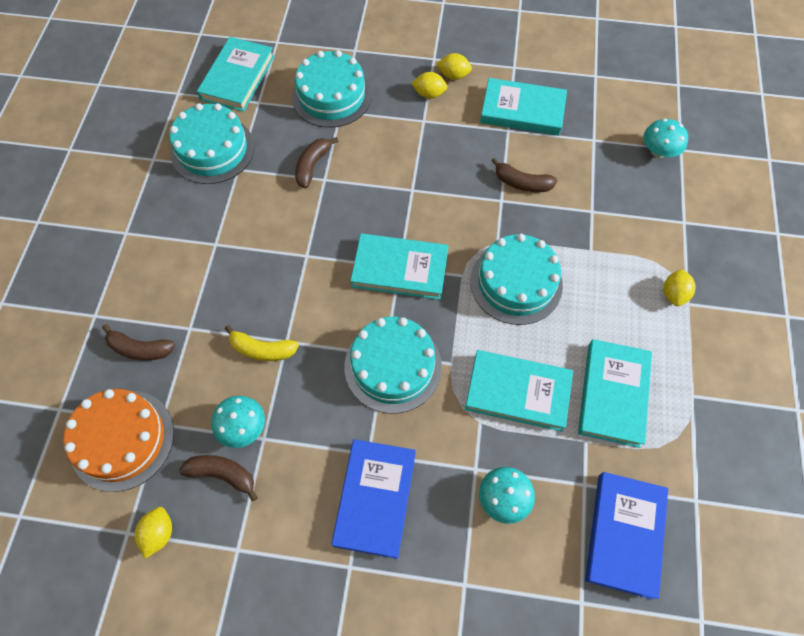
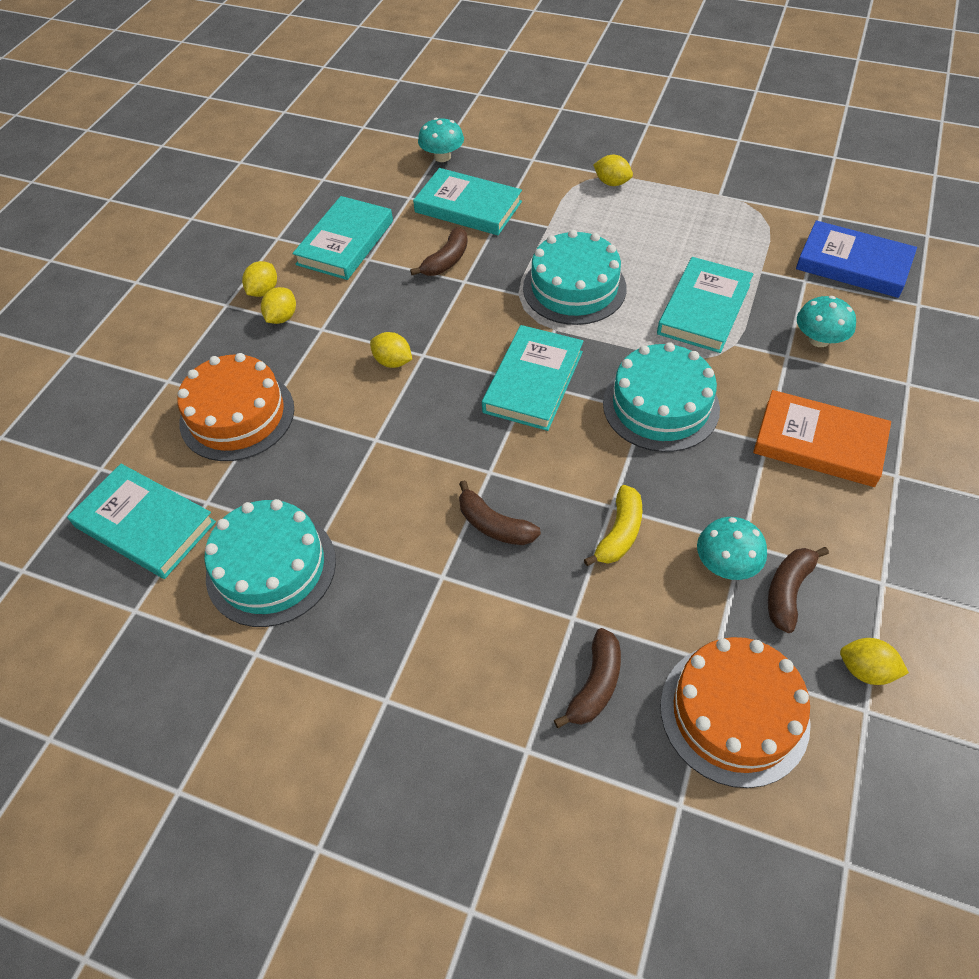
camera: 75 degrees left, 10 degrees down
turquoise cake [292,50,371,128] -> orange cake [177,353,294,461]
brown banana [295,137,338,189] -> brown banana moved to [459,480,541,545]
blue book [331,439,416,559] -> orange book [753,390,891,487]
turquoise book [578,339,652,448] -> turquoise book moved to [413,168,522,235]
none -> yellow lemon [370,332,412,368]

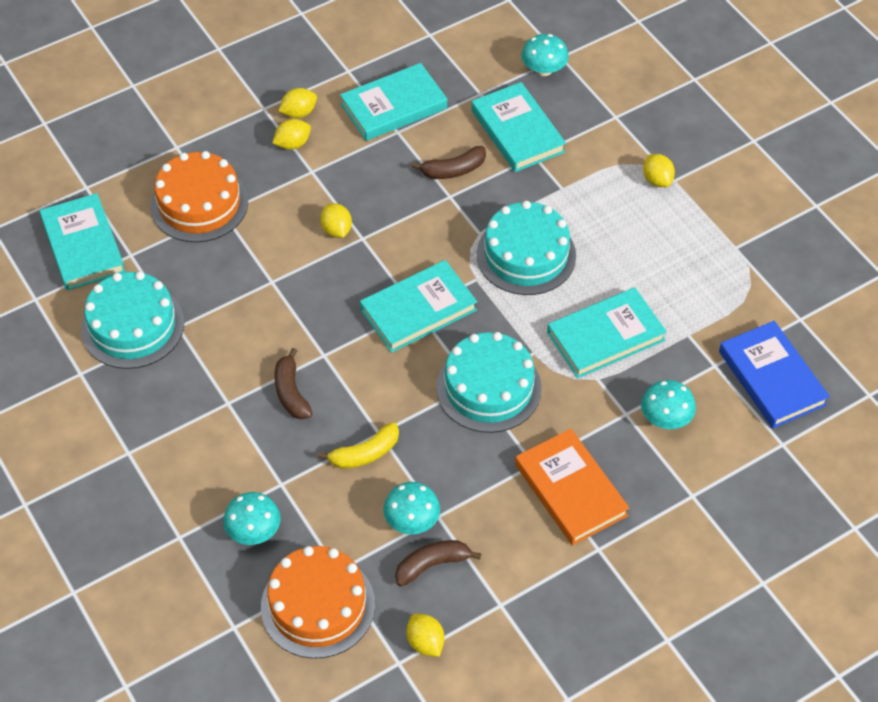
camera: 35 degrees right, 0 degrees up
brown banana [554,628,621,728] -> turquoise mushroom [223,492,281,545]

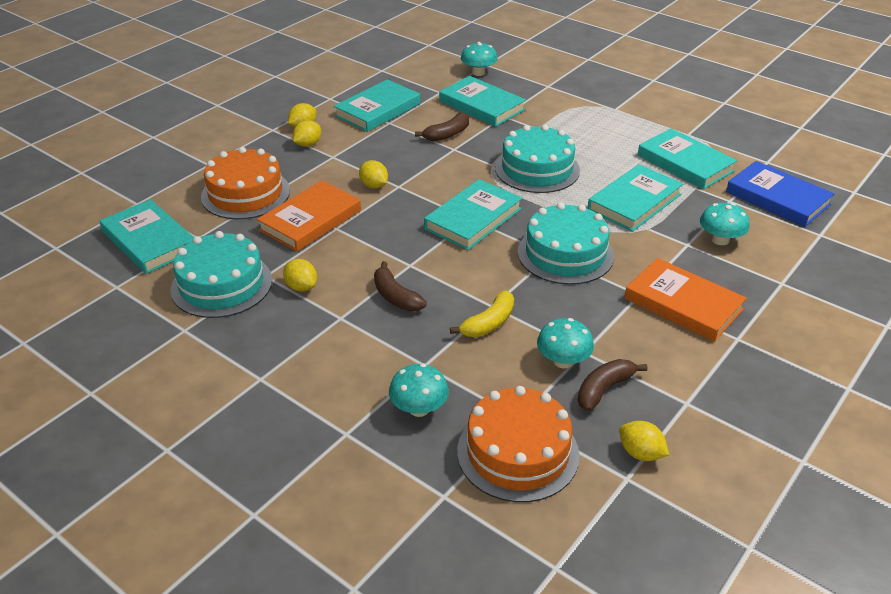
camera: 20 degrees left, 15 degrees down
yellow lemon [643,154,675,187] -> yellow lemon moved to [283,259,317,291]
none -> orange book [257,180,361,252]
none -> turquoise book [638,128,737,189]

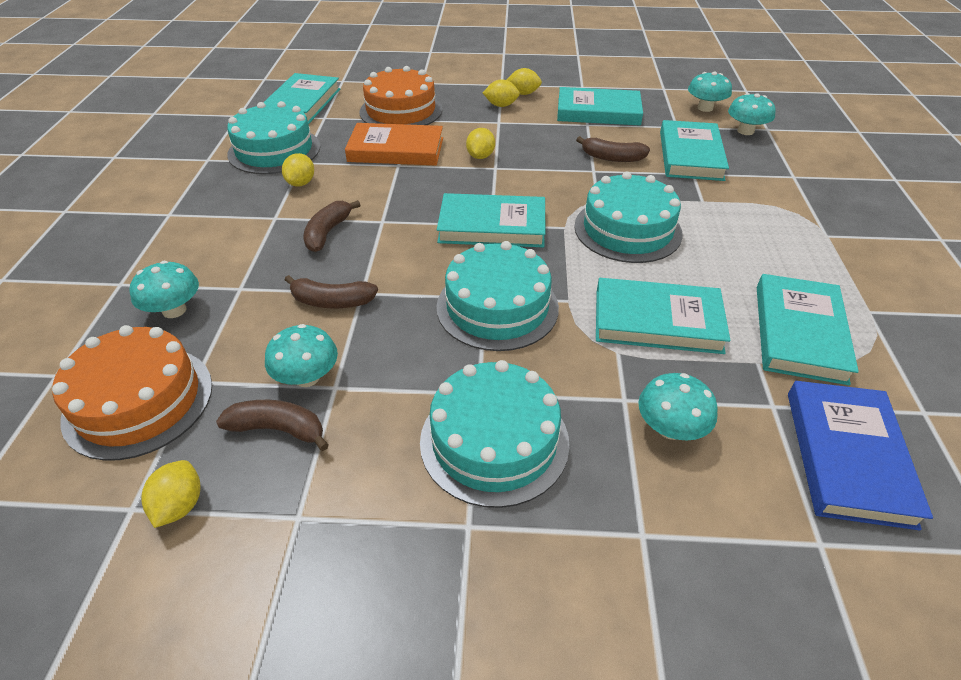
camera: 55 degrees right, 5 degrees up
yellow banana [450,290,514,337] -> brown banana [285,275,378,308]
orange book [624,258,747,342] -> turquoise cake [420,360,569,508]
none -> turquoise mushroom [688,71,732,112]

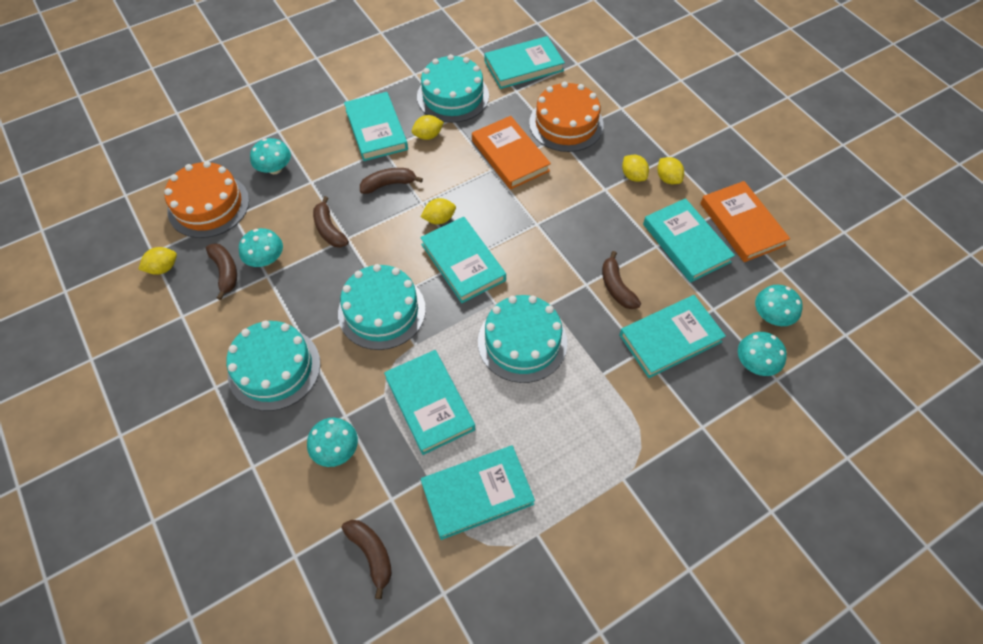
camera: 55 degrees right, 15 degrees up
yellow lemon [466,128,495,159] -> yellow lemon moved to [421,198,456,224]
blue book [788,381,933,530] -> brown banana [342,520,392,599]
none -> turquoise book [344,92,408,161]
none -> orange book [700,181,790,262]

